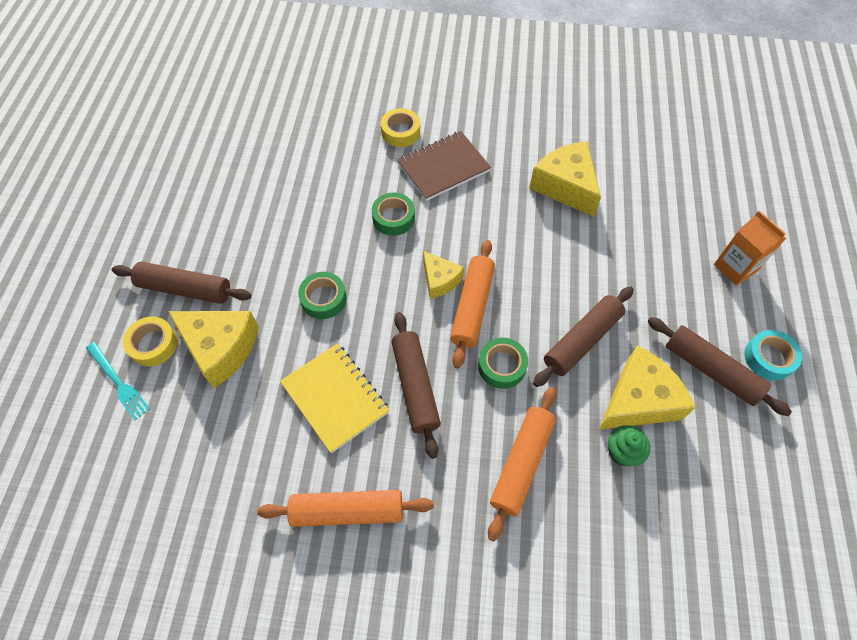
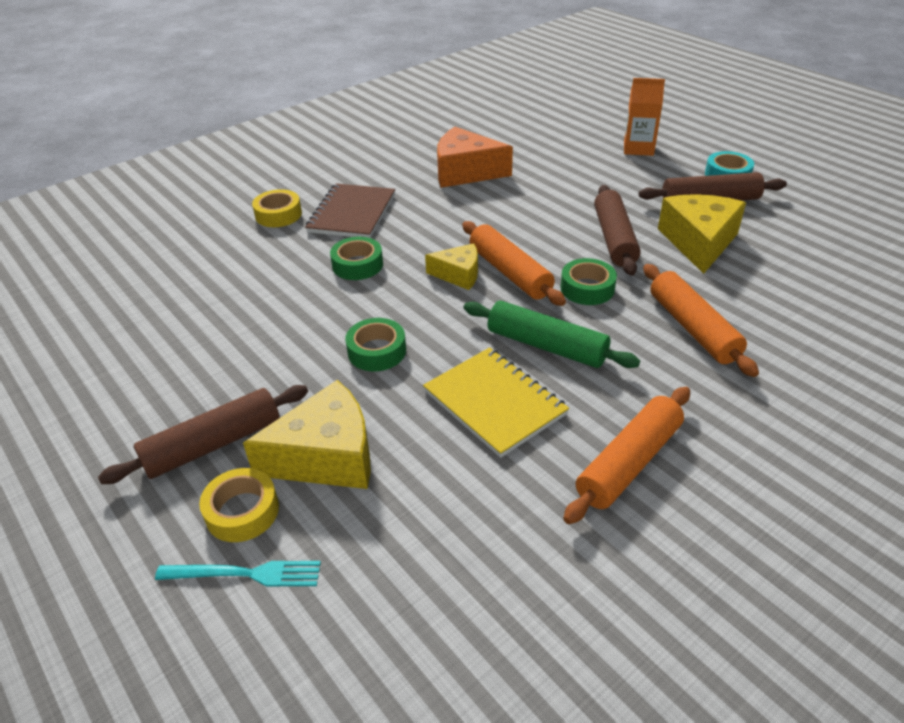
camera: 45 degrees left, 20 degrees down
yellow notebook [280,343,390,453] -> yellow notebook turned 45 degrees clockwise [423,347,569,458]
brown rolling pin [392,312,441,459] -> green rolling pin [464,301,640,368]
yellow cheese [529,141,601,217] -> orange cheese [437,127,513,188]
green cupcake [608,425,650,466] -> none

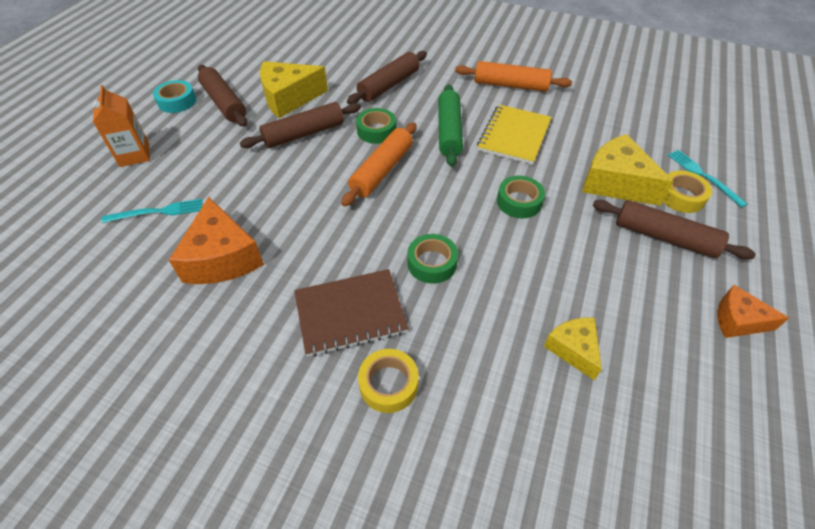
camera: 120 degrees left, 10 degrees up
yellow cheese [425,243,478,290] -> yellow cheese moved to [544,318,602,380]
orange rolling pin [643,264,759,377] -> brown rolling pin [347,51,427,104]
none -> turquoise fork [102,199,203,223]
none -> orange cheese [717,285,789,338]

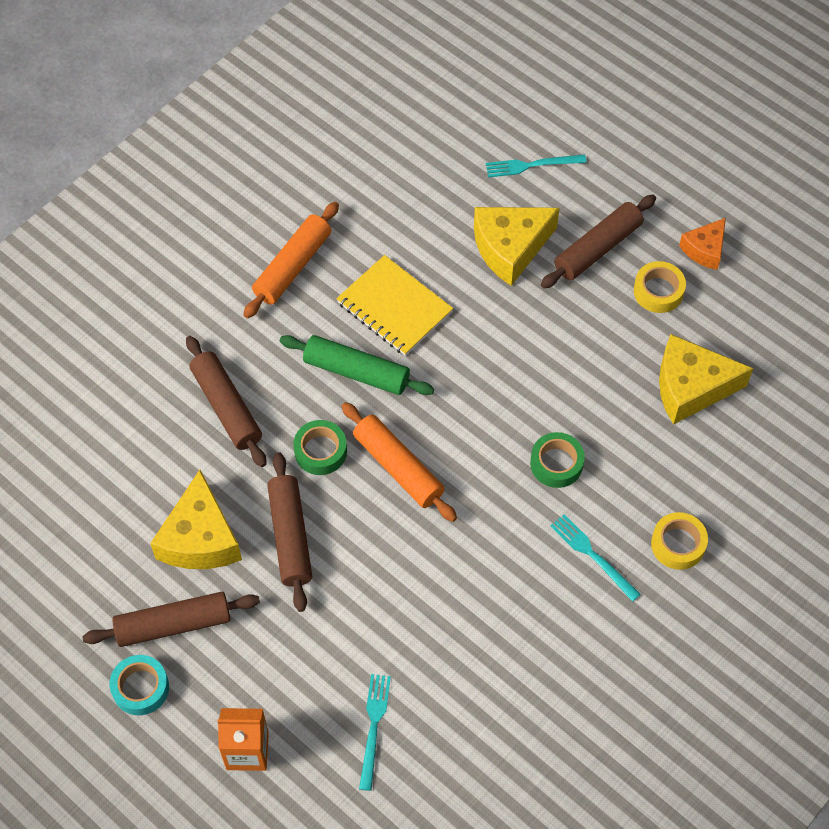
camera: 70 degrees left, 10 degrees up
orange cheese [169,197,264,284] -> none
brown notebook [294,269,409,357] -> turquoise fork [551,514,641,602]
green tape [497,176,545,218] -> none
yellow cheese [544,318,602,380] -> yellow cheese [659,334,753,425], size x1.70
yellow tape [663,171,712,213] -> yellow tape moved to [634,261,686,313]

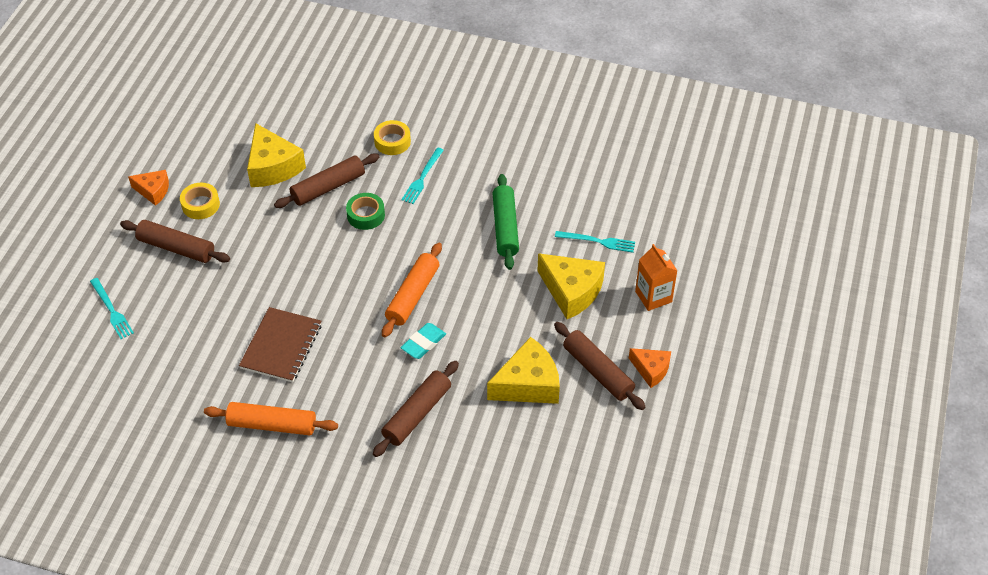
camera: 115 degrees left, 10 degrees down
turquoise tape [110,655,169,716] -> orange cheese [629,348,671,388]
brown rolling pin [267,452,312,612] -> brown rolling pin moved to [274,154,379,208]
green rolling pin [280,335,434,395] -> green rolling pin moved to [493,174,519,270]
green tape [293,420,347,475] -> turquoise eraser [401,323,446,359]
yellow notebook [336,255,453,356] -> brown notebook [239,307,321,383]
turquoise fork [359,674,391,791] -> turquoise fork turned 150 degrees counterclockwise [555,231,635,253]
yellow cheese [474,207,560,286] -> yellow cheese moved to [537,253,605,319]

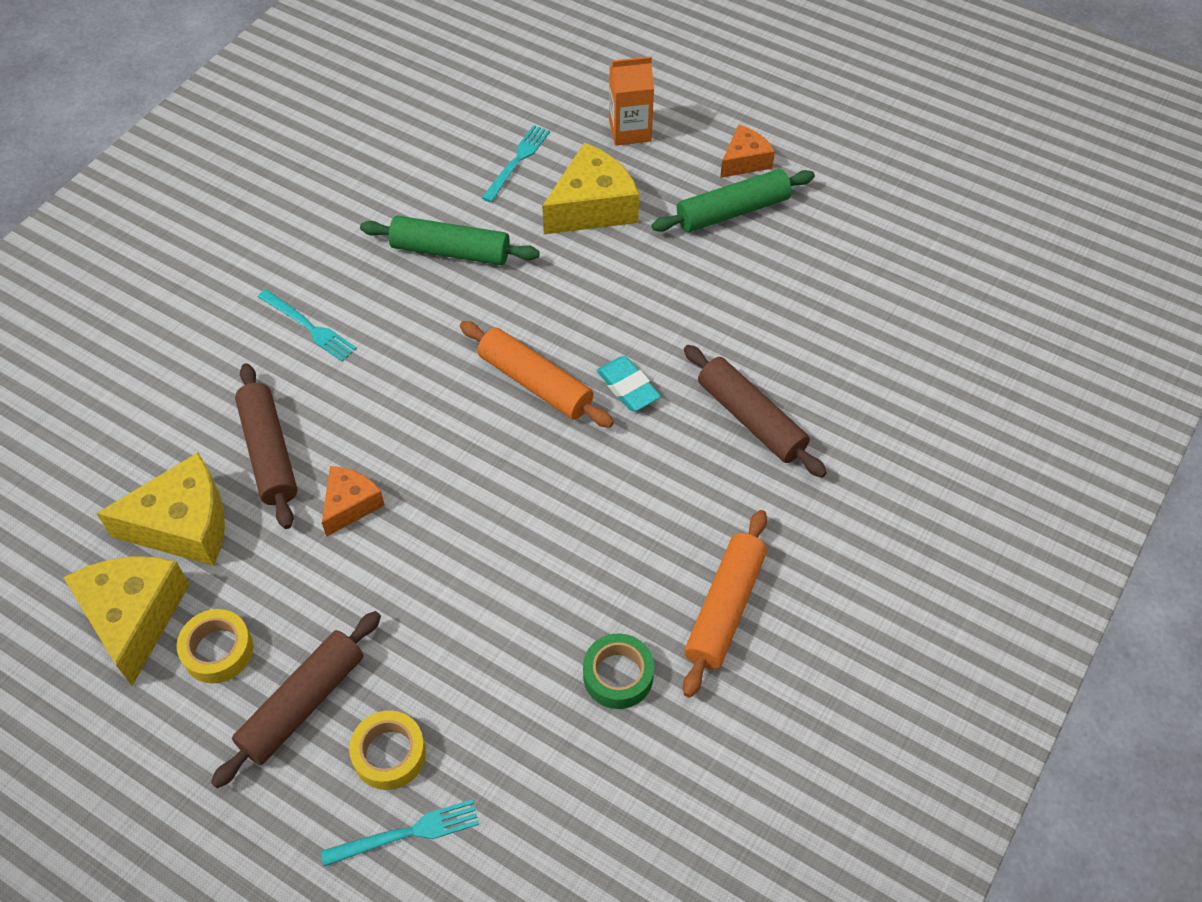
camera: 75 degrees left, 5 degrees up
orange cheese [128,170,169,206] -> orange cheese moved to [322,466,385,537]
brown notebook [239,307,321,383] -> none
green tape [346,193,385,230] -> green tape moved to [583,633,654,709]
yellow tape [374,120,411,155] -> yellow tape moved to [349,711,426,790]
yellow cheese [487,337,560,404] -> yellow cheese moved to [63,556,190,686]
brown rolling pin [554,322,645,410] -> green rolling pin [651,169,815,232]

